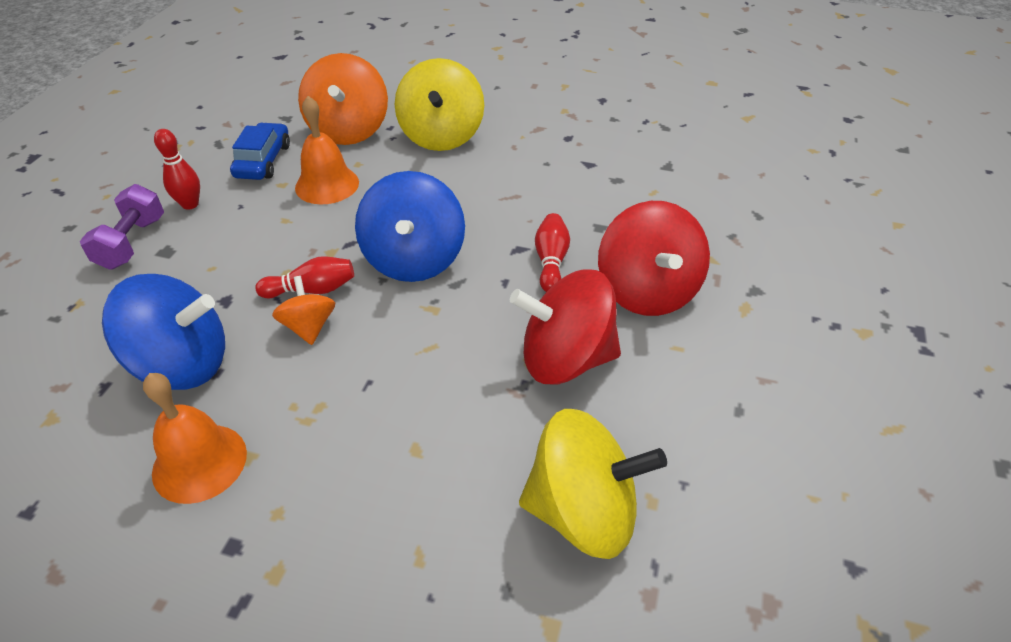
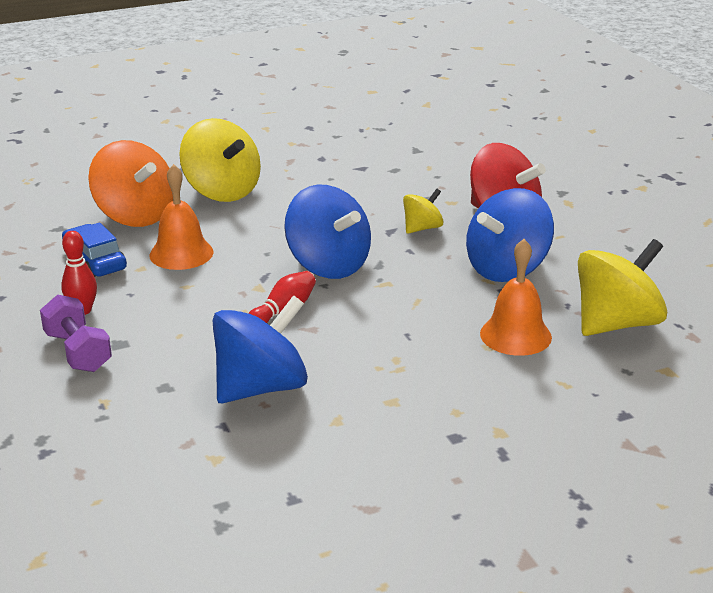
camera: 40 degrees left, 15 degrees down
orange bell [143,373,247,504] -> orange bell moved to [480,239,552,356]
orange spinning top [272,276,335,345] -> none
red spinning top [510,269,621,384] -> blue spinning top [466,188,554,282]
red bowling pin [535,213,570,292] -> yellow spinning top [403,189,444,234]

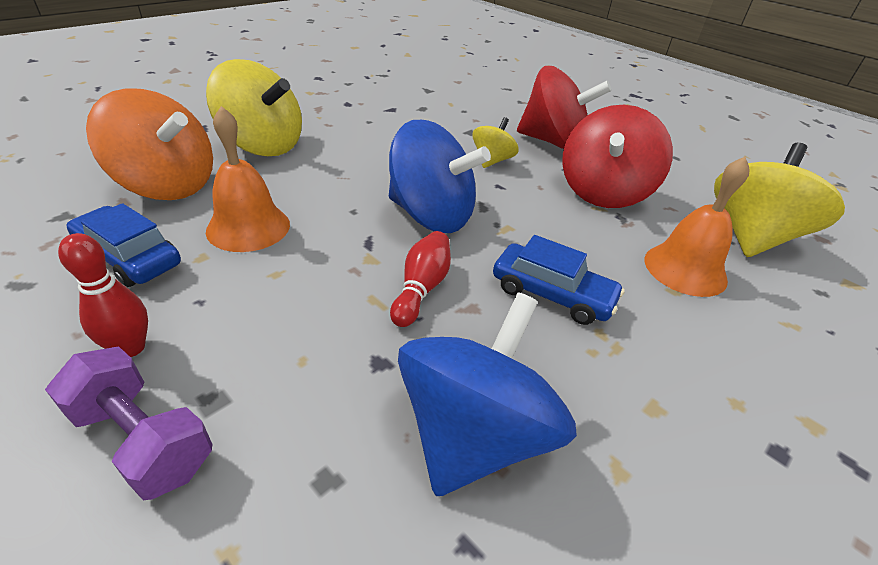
camera: 25 degrees left, 10 degrees up
blue spinning top [466,188,554,282] -> red spinning top [562,105,673,208]
none -> blue car [493,235,625,325]

